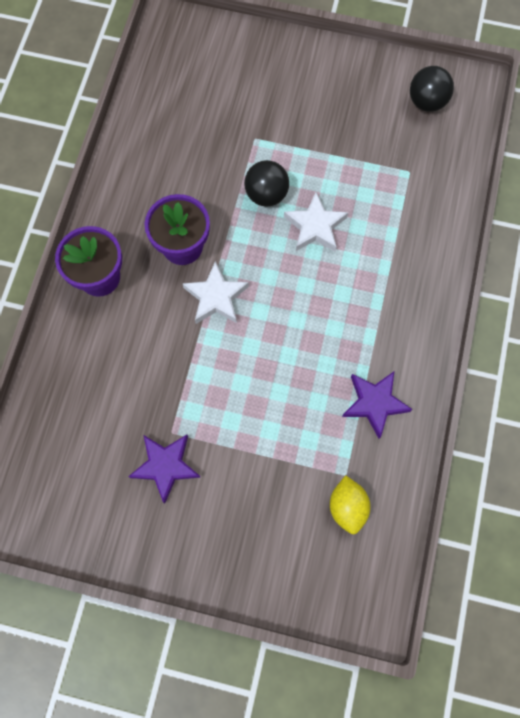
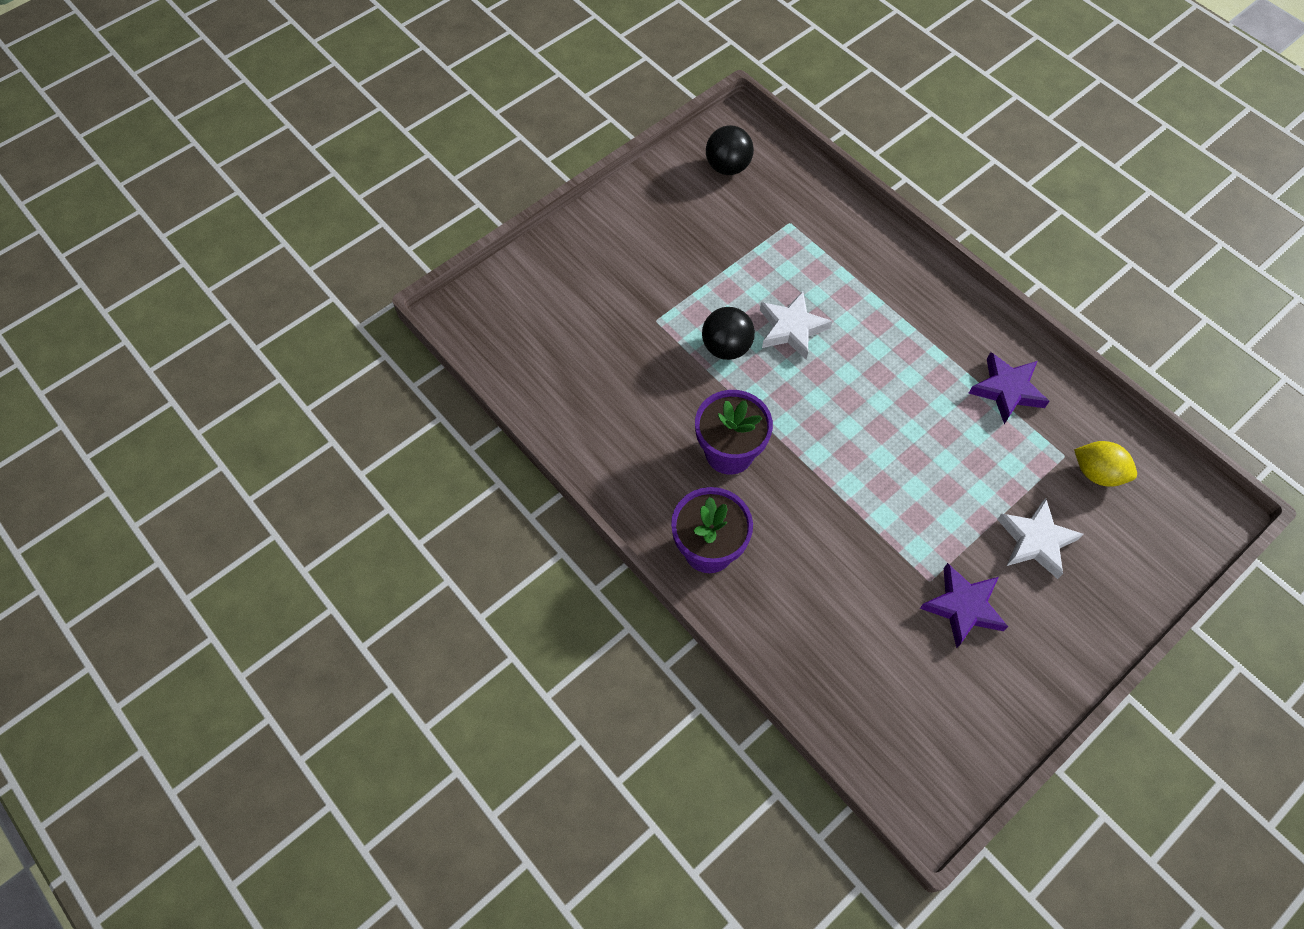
camera: 55 degrees left, 10 degrees down
white star [182,261,249,324] -> white star moved to [997,498,1084,579]

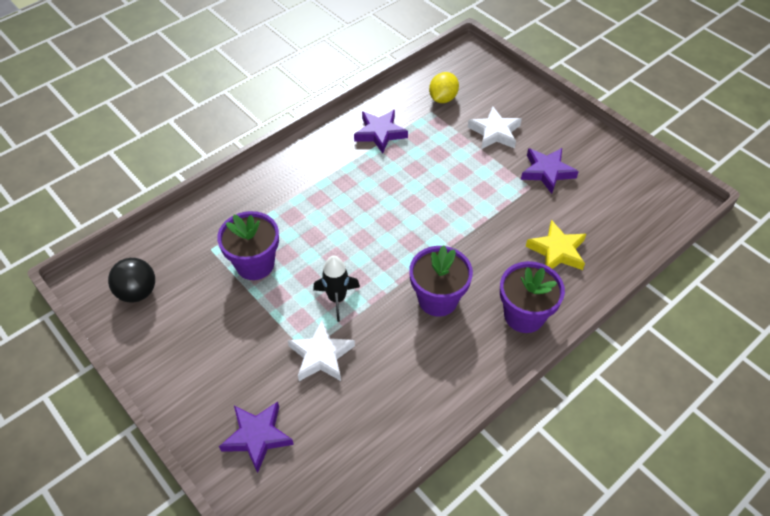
camera: 90 degrees left, 10 degrees down
black ball [702,307,755,360] -> black rocket [313,256,360,322]
white star [760,291,832,360] -> white star moved to [288,320,355,381]
none -> purple flower pot [217,211,279,280]
none -> purple star [219,402,294,473]
none -> yellow star [526,220,586,270]

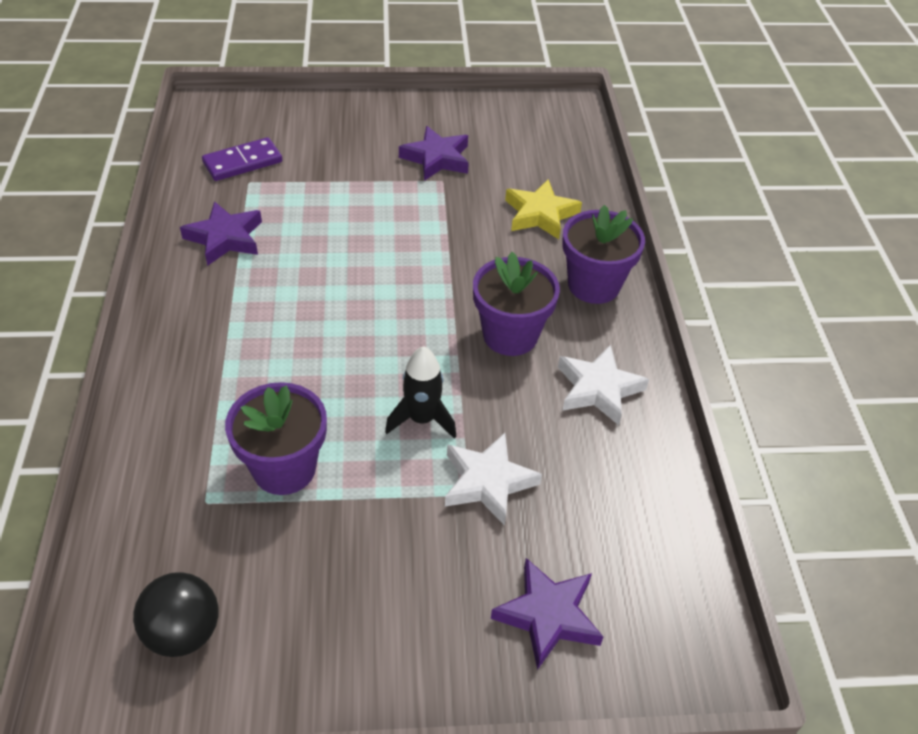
camera: 55 degrees left, 5 degrees down
yellow lemon [429,72,459,103] -> purple domino [202,137,282,181]
white star [468,107,522,149] -> white star moved to [558,345,649,425]

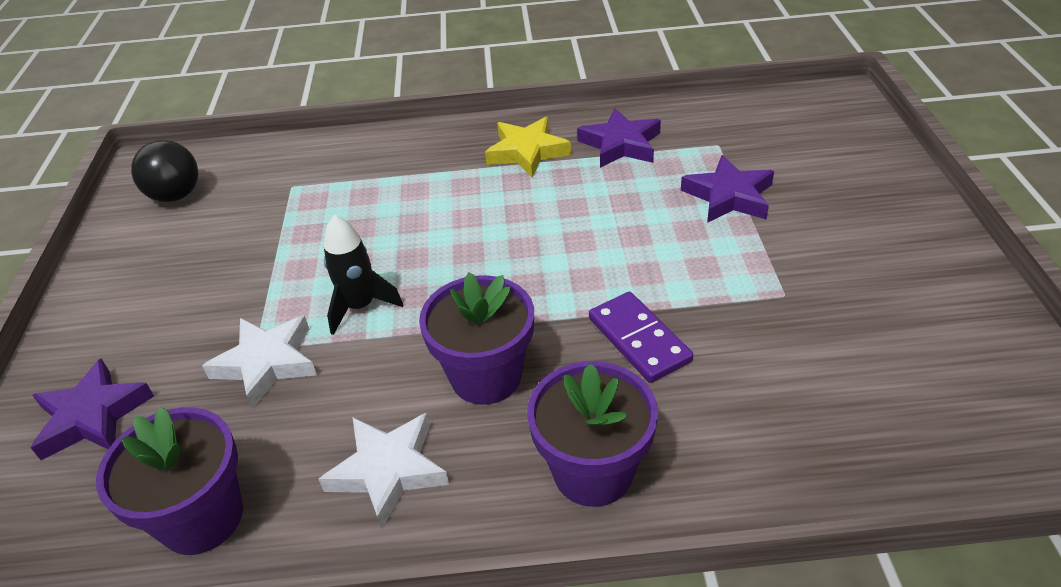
camera: 95 degrees right, 5 degrees down
purple domino [202,137,282,181] -> purple domino moved to [589,292,693,383]
purple flower pot [225,382,327,495] -> purple flower pot moved to [96,407,243,555]
purple star [399,126,469,181] -> purple star moved to [681,155,774,223]
yellow star [505,179,582,239] -> yellow star moved to [485,117,571,178]

